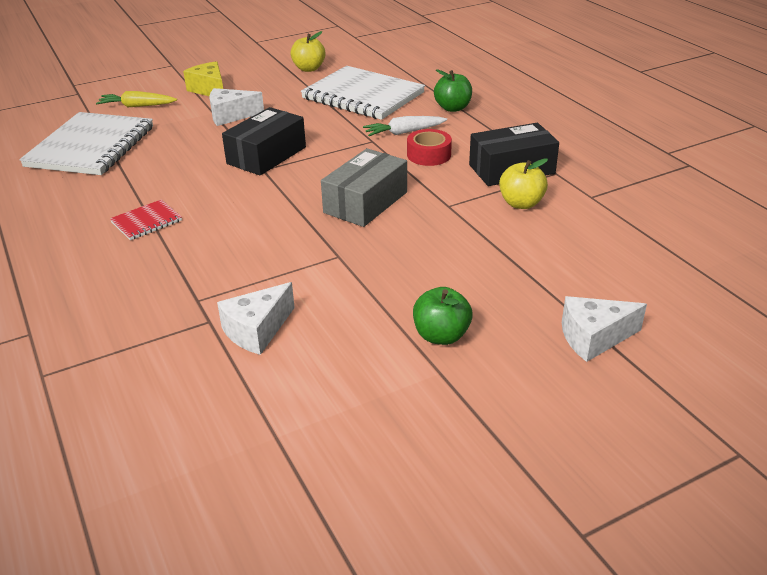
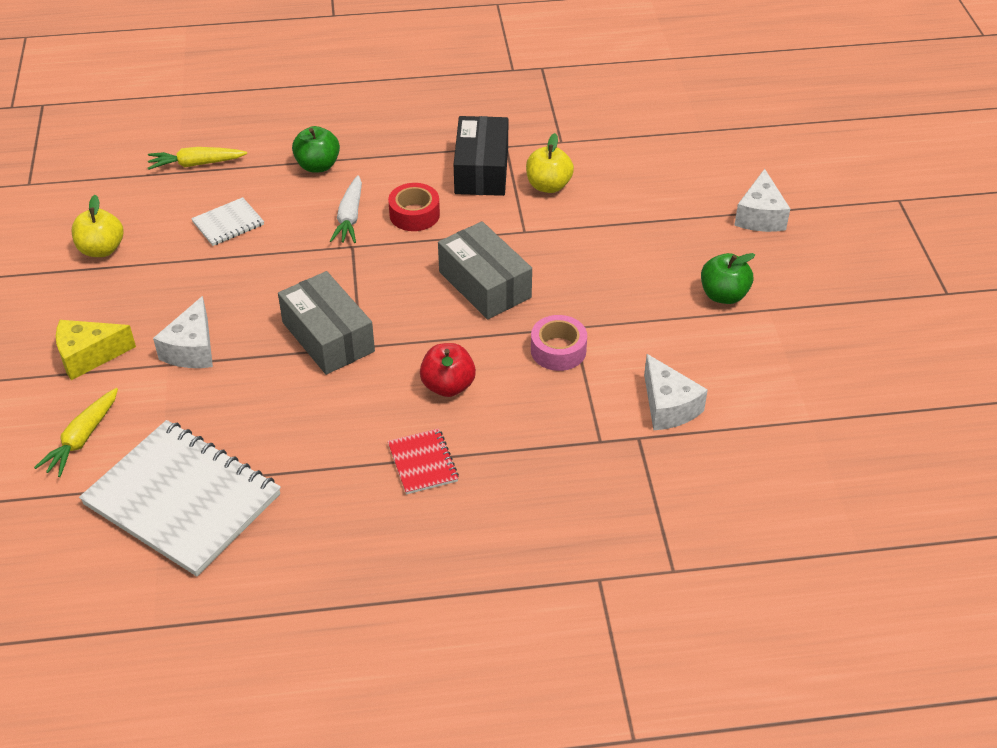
camera: 70 degrees left, 10 degrees up
black box [222,107,306,176] -> grey box [278,271,375,375]
white notebook [301,66,425,120] -> white notebook [191,197,264,246], size x0.45
none -> yellow carrot [148,147,247,170]
none -> red apple [420,343,476,397]
none -> pink tape [531,315,587,371]

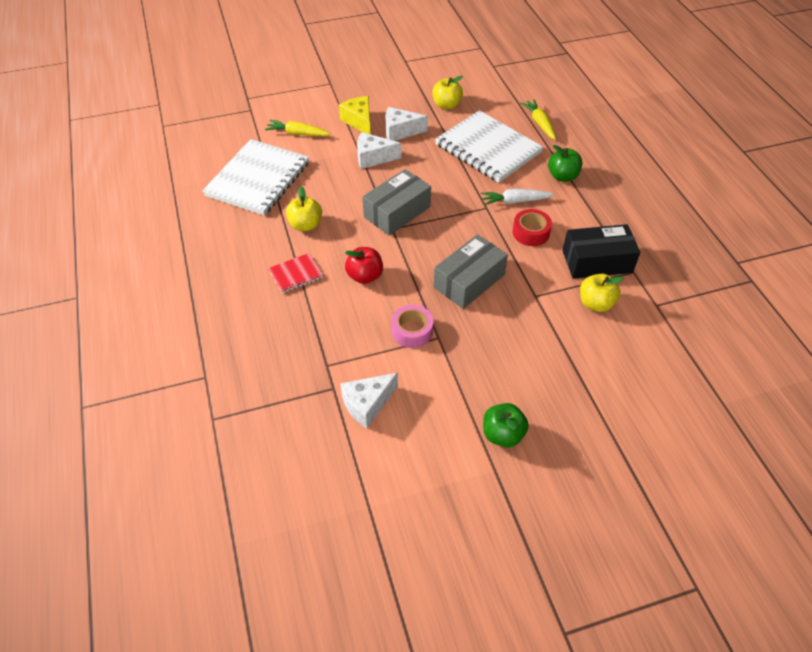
camera: 80 degrees right, 5 degrees up
white notebook [191,197,264,246] -> white notebook [435,110,543,183], size x2.23
white cheese [734,169,790,232] -> white cheese moved to [386,107,428,141]
none -> yellow apple [286,186,322,231]

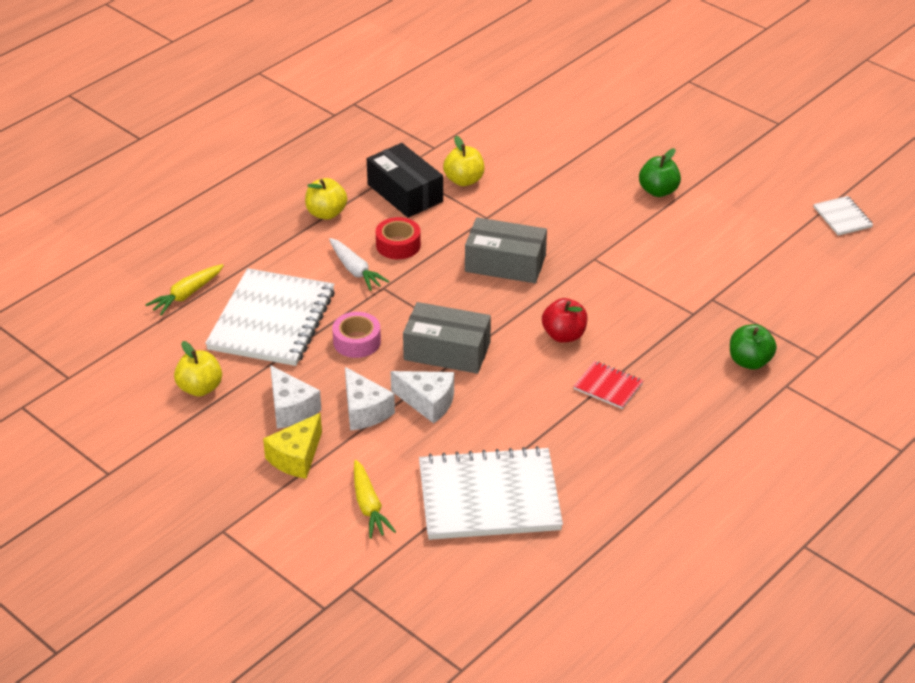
camera: 120 degrees left, 10 degrees down
yellow apple [286,186,322,231] -> yellow apple moved to [305,178,347,220]
white cheese [340,373,398,428] -> white cheese moved to [391,371,454,424]
pink tape [391,305,433,348] -> pink tape moved to [332,312,381,358]
green apple [548,145,582,182] -> green apple moved to [730,324,777,369]
none -> white notebook [813,196,873,236]

